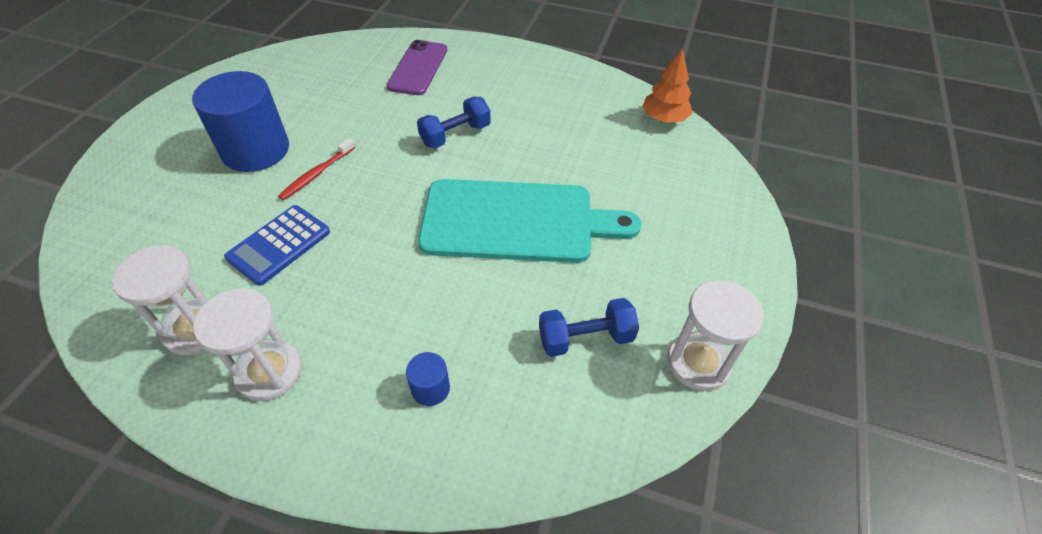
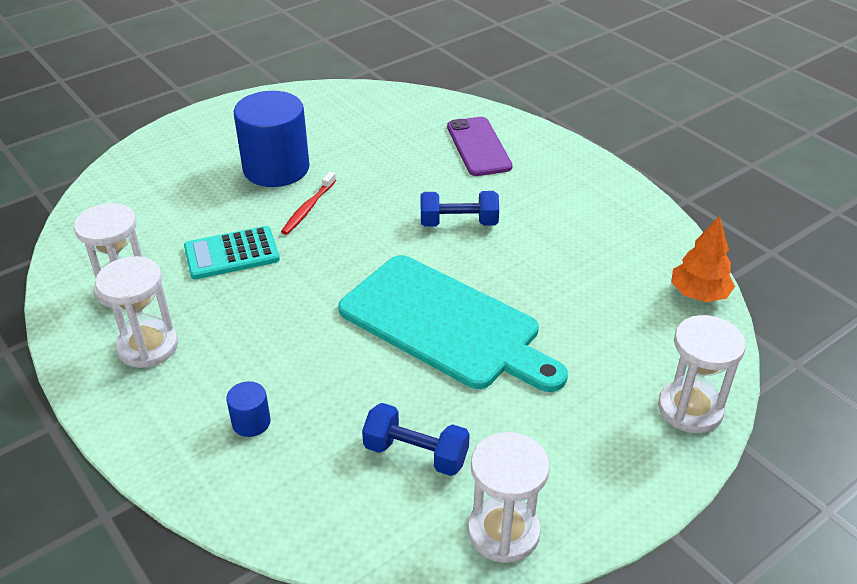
camera: 35 degrees right, 10 degrees down
blue calculator [224,205,330,286] -> turquoise calculator [184,226,280,279]
red toothbrush [278,138,355,200] -> red toothbrush turned 45 degrees counterclockwise [281,172,336,235]
purple phone [386,40,447,95] -> purple phone turned 60 degrees counterclockwise [447,117,513,176]
none -> white hourglass [658,315,746,433]

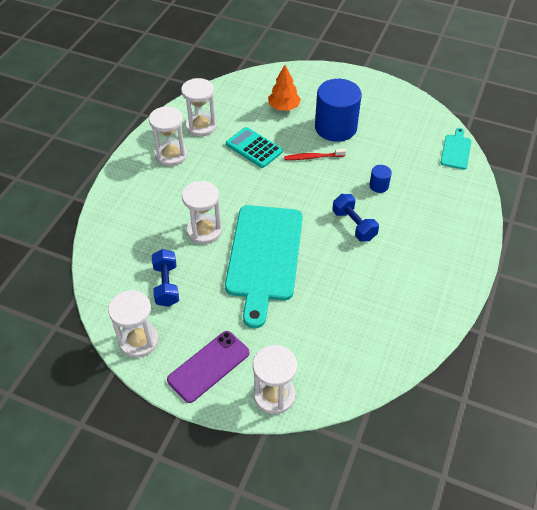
camera: 60 degrees right, 10 degrees up
blue cylinder [226,381,271,437] -> blue cylinder moved to [369,165,392,193]
purple phone [447,117,513,176] -> purple phone moved to [167,331,249,403]
orange tree [671,216,735,302] -> orange tree moved to [268,65,301,111]
none -> white hourglass [182,181,222,244]
none -> turquoise cutting board [440,128,472,170]

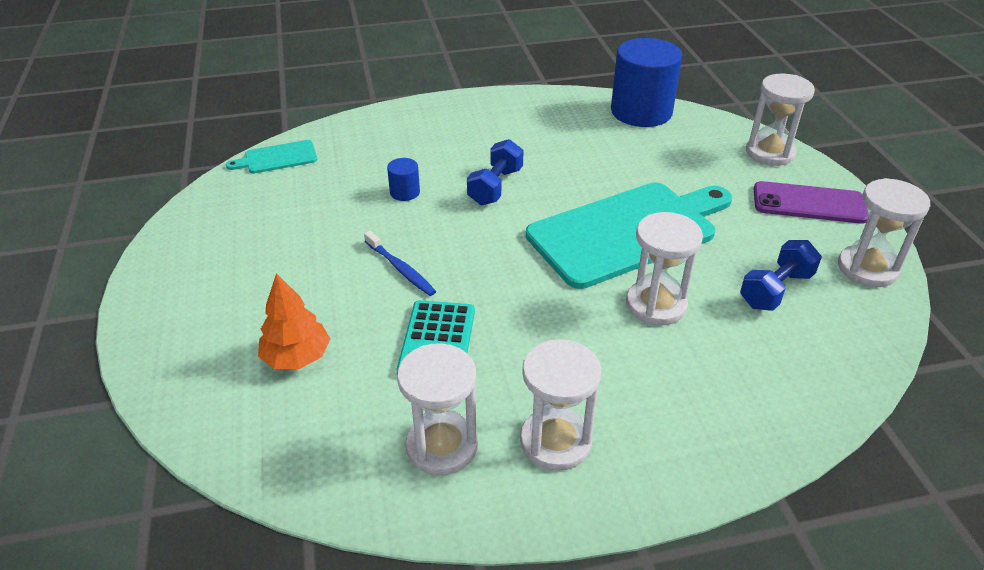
camera: 125 degrees left, 10 degrees down
red toothbrush [284,149,346,160] -> blue toothbrush [364,231,436,296]
blue cylinder [315,79,362,142] -> blue cylinder moved to [611,38,682,127]

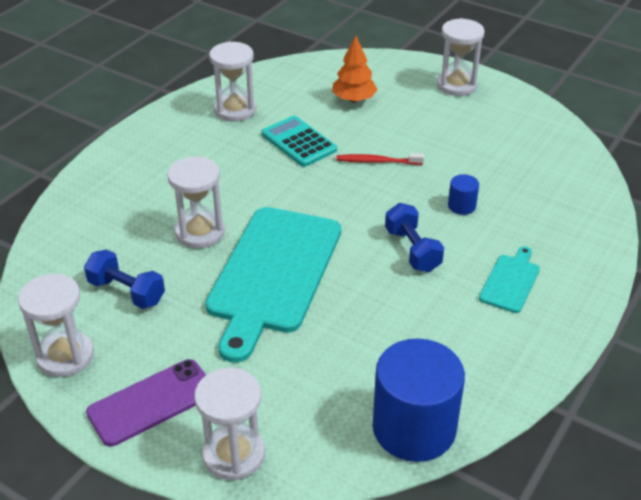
camera: 135 degrees right, 0 degrees up
turquoise cutting board [226,140,317,174] -> turquoise cutting board moved to [479,246,540,313]
blue toothbrush [364,231,436,296] -> red toothbrush [336,153,424,165]
white hourglass [520,339,601,471] -> white hourglass moved to [437,18,484,96]
blue dumbbell [740,240,822,311] -> blue dumbbell turned 60 degrees counterclockwise [84,250,165,309]

